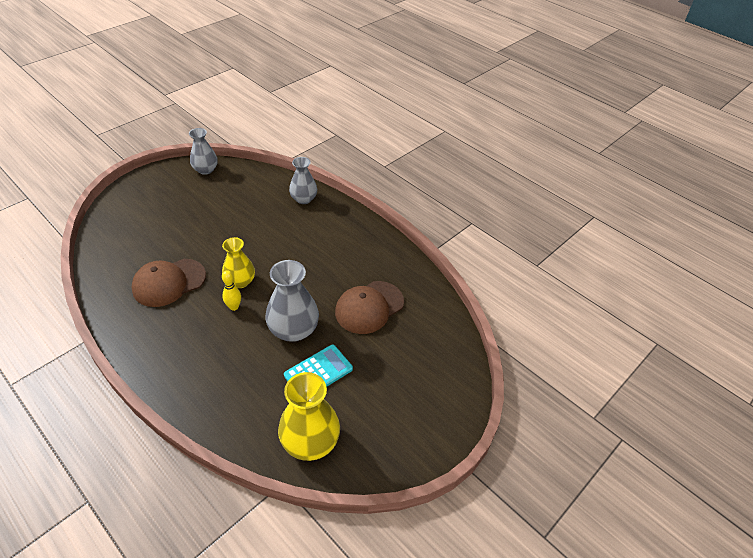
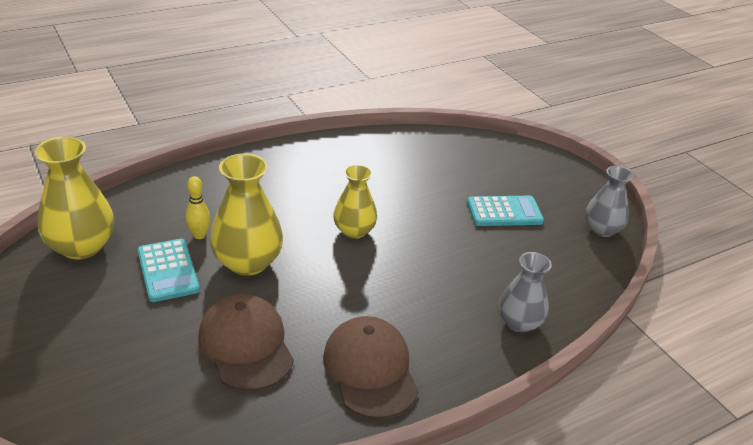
camera: 105 degrees right, 10 degrees down
brown cap [131,259,206,307] -> brown cap moved to [323,316,418,419]
yellow bowling pin [222,270,241,311] -> yellow bowling pin moved to [185,176,210,239]
grey vase [266,260,319,342] -> yellow vase [210,153,283,276]
none -> turquoise calculator [467,196,544,226]

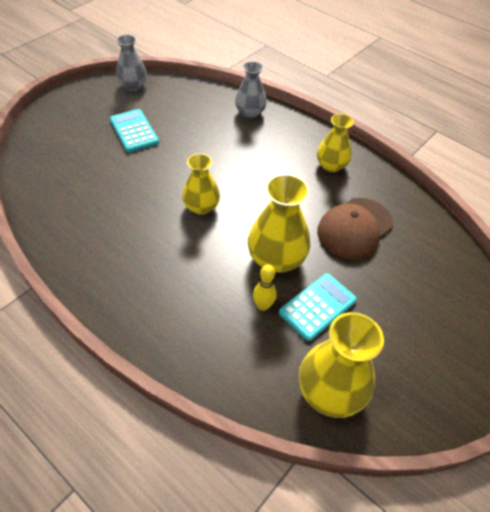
camera: 110 degrees left, 15 degrees up
brown cap [323,316,418,419] -> yellow vase [317,113,354,172]

